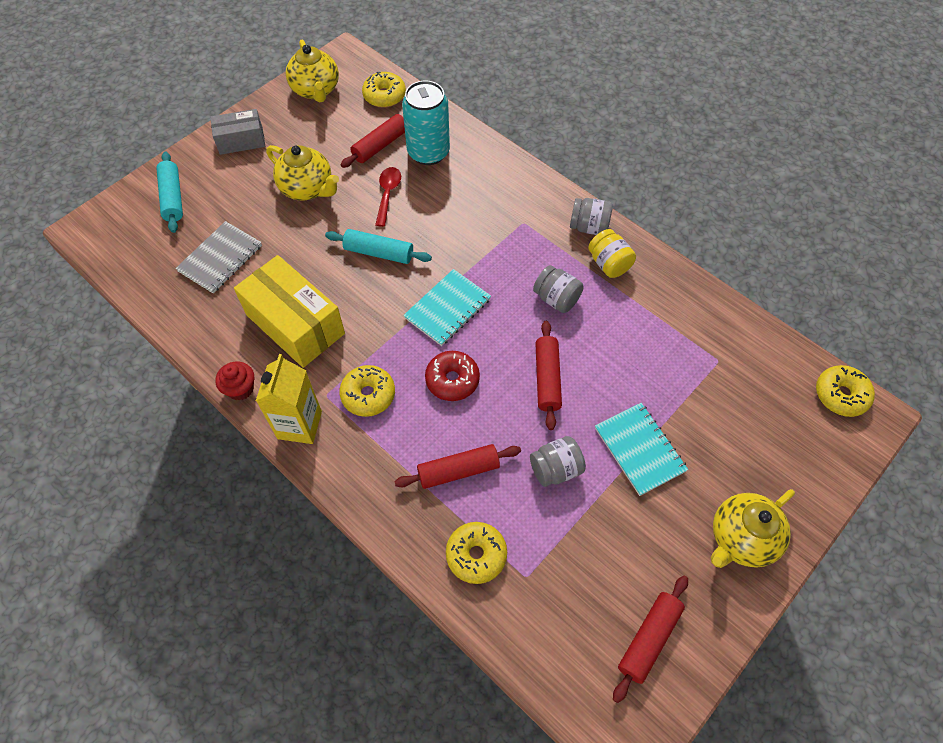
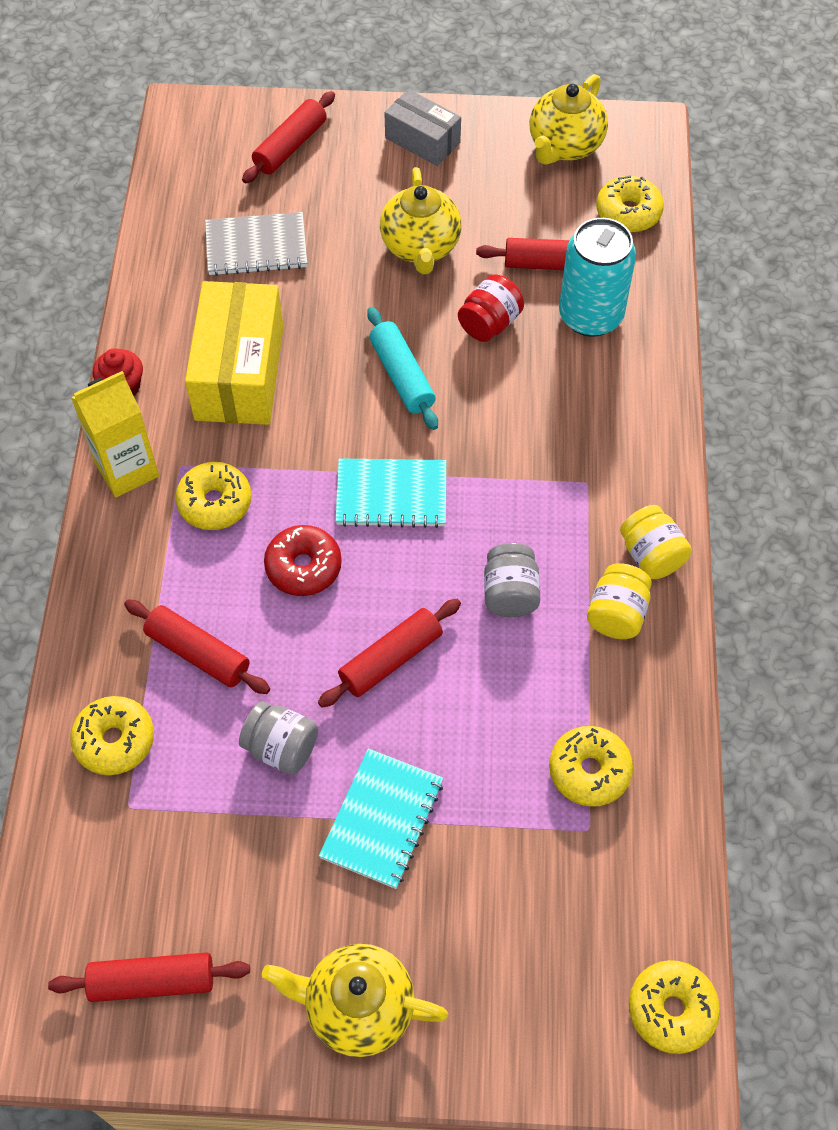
camera: 50 degrees right, 0 degrees up
turquoise rolling pin [156,152,183,233] -> red rolling pin [242,91,335,184]
red spoon [375,167,401,227] -> red jar [458,274,524,342]
grey jar [570,198,613,235] -> yellow jar [620,505,692,579]
none -> yellow donut [549,726,633,807]

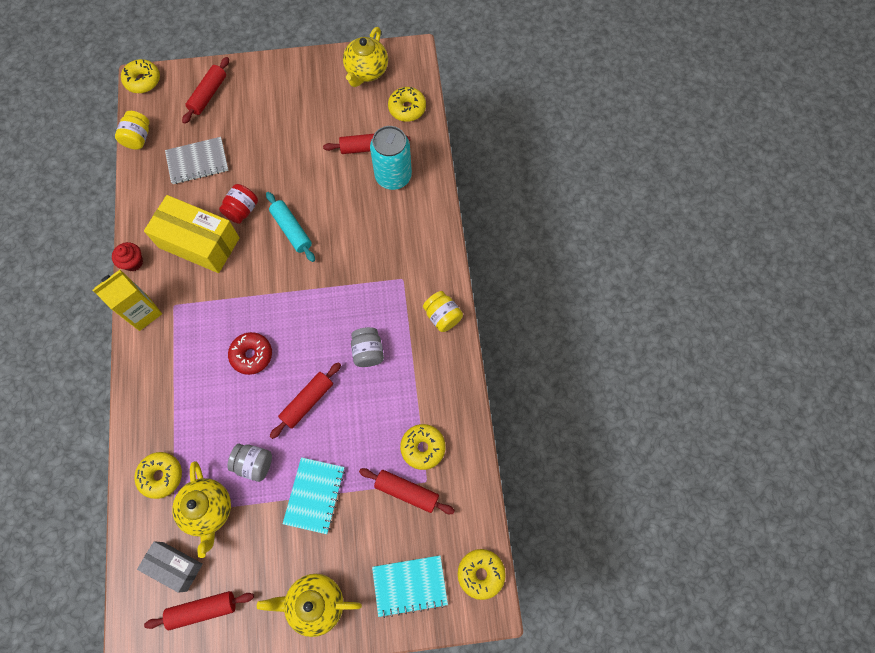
camera: 10 degrees left, 10 degrees up
red rolling pin [124,599,270,694] -> red rolling pin moved to [359,468,455,514]
yellow donut [175,462,251,530] -> yellow donut moved to [121,59,160,93]
yellow box [185,281,283,425] -> yellow box turned 60 degrees counterclockwise [144,195,240,273]
turquoise notebook [335,458,446,528] -> turquoise notebook moved to [372,555,448,618]
yellow teapot [380,167,462,274] -> yellow teapot moved to [172,461,231,558]
grey box [384,89,461,166] -> grey box moved to [137,541,203,593]
red jar [458,274,524,342] -> red jar moved to [219,184,258,224]
yellow jar [587,563,652,639] -> yellow jar moved to [115,111,150,150]

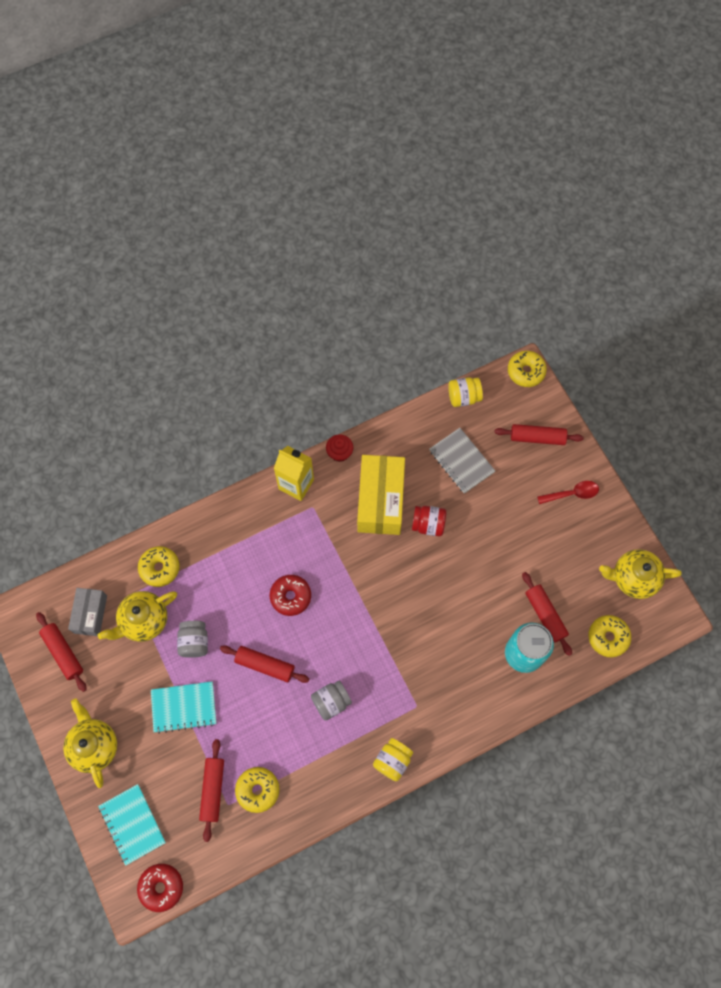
camera: 70 degrees right, 0 degrees up
turquoise rolling pin [266,192,315,262] -> none
yellow donut [458,549,506,600] -> red donut [137,864,183,912]
none -> red spoon [537,481,599,504]

